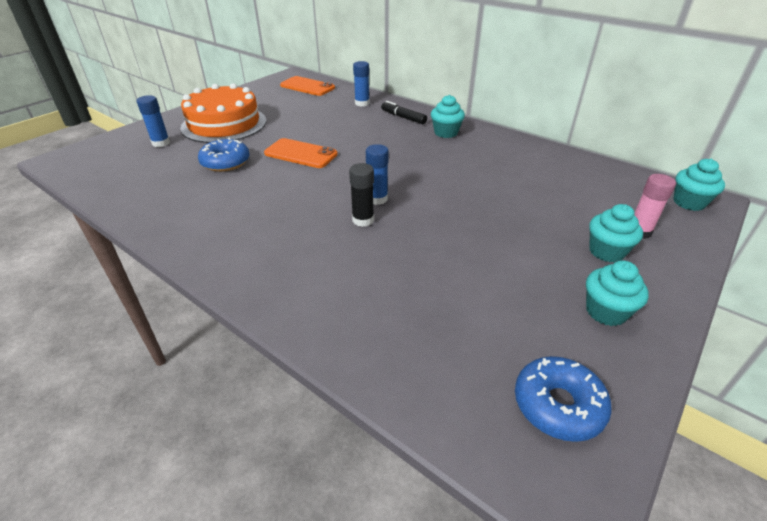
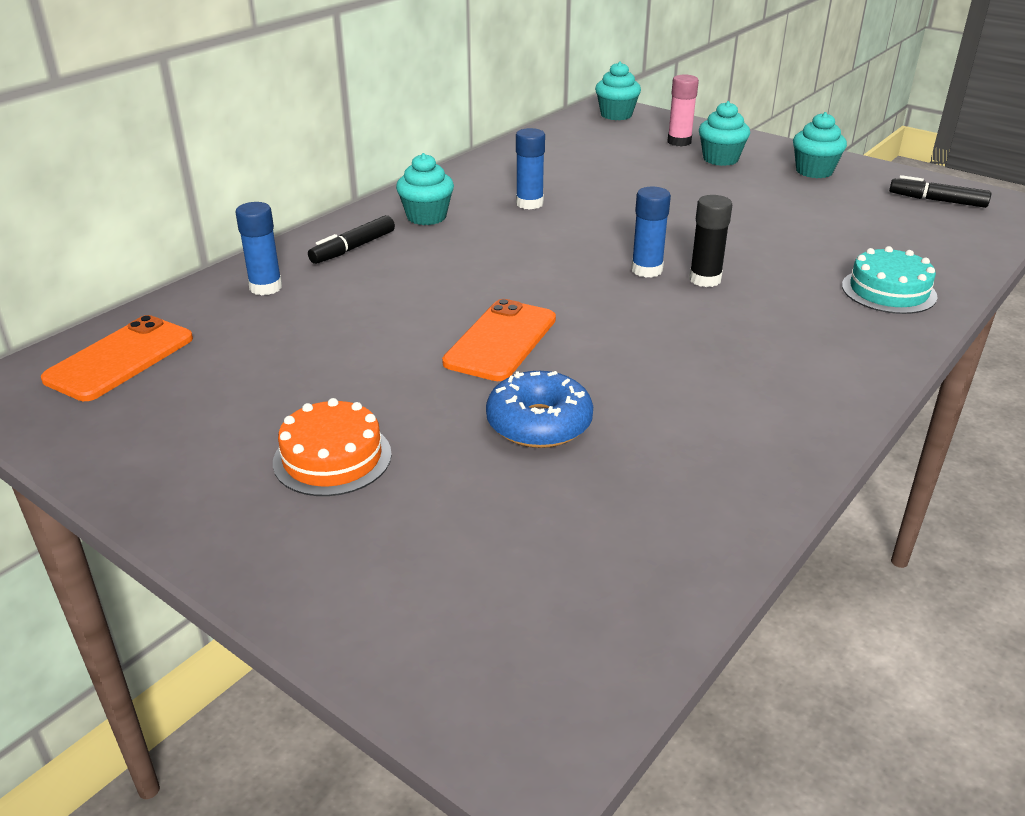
camera: 90 degrees left, 5 degrees down
blue glue stick [136,95,170,147] -> blue glue stick moved to [516,128,545,210]
orange cake [180,83,266,143] -> orange cake [273,398,392,496], size x0.54
blue donut [515,356,612,442] -> black marker [889,175,991,208]
none -> turquoise cake [842,246,937,314]

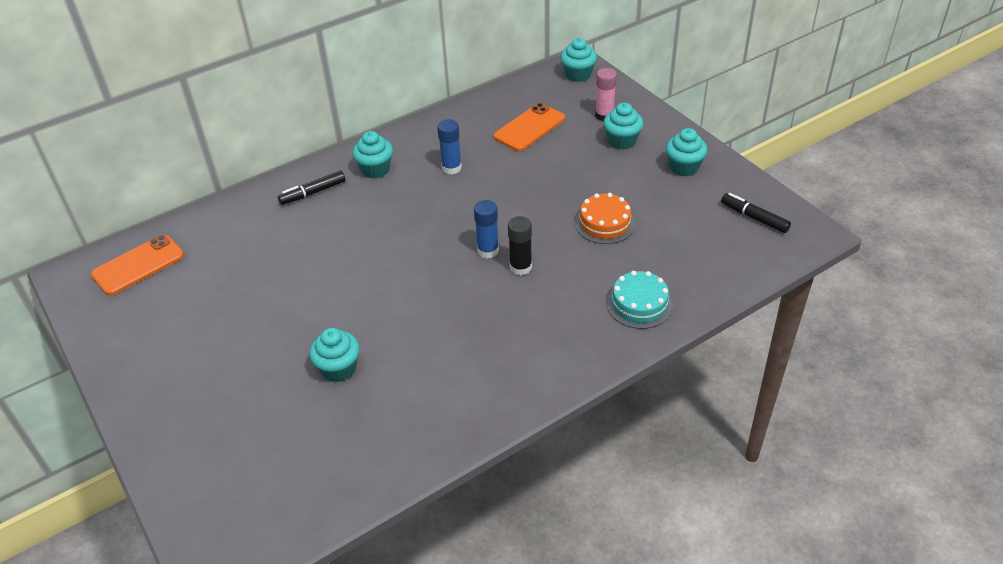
camera: 20 degrees right, 10 degrees up
blue glue stick [235,202,282,295] -> none
orange cake [273,398,392,496] -> orange cake moved to [575,193,635,244]
orange phone [442,299,556,381] -> orange phone moved to [494,103,565,151]
blue donut [486,371,593,448] -> turquoise cupcake [309,328,360,382]

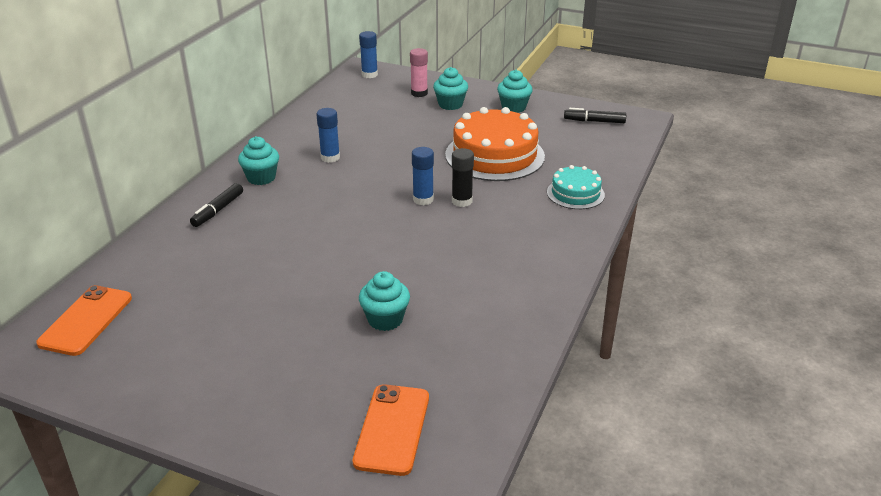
camera: 35 degrees left, 10 degrees down
orange phone [494,103,565,151] -> orange phone moved to [353,384,429,476]
turquoise cupcake [561,38,597,82] -> blue glue stick [359,31,378,78]
orange cake [575,193,635,244] -> orange cake [445,107,545,181], size x1.86

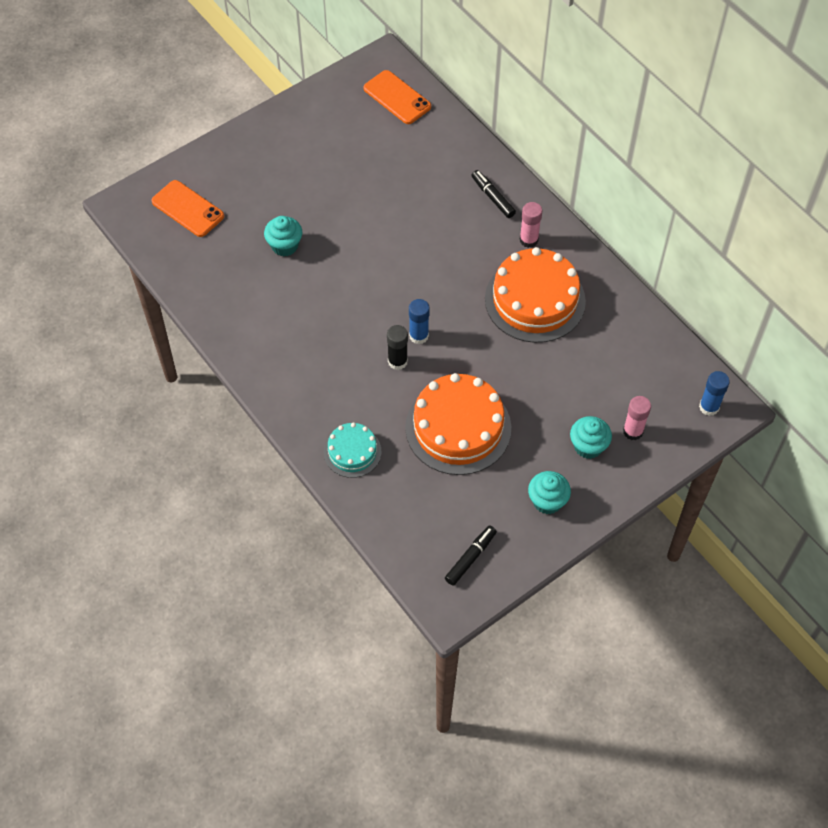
camera: 120 degrees right, 25 degrees up
turquoise cupcake [238,136,279,185] -> pink glue stick [520,202,542,248]
blue glue stick [316,108,340,163] -> orange cake [485,247,586,343]

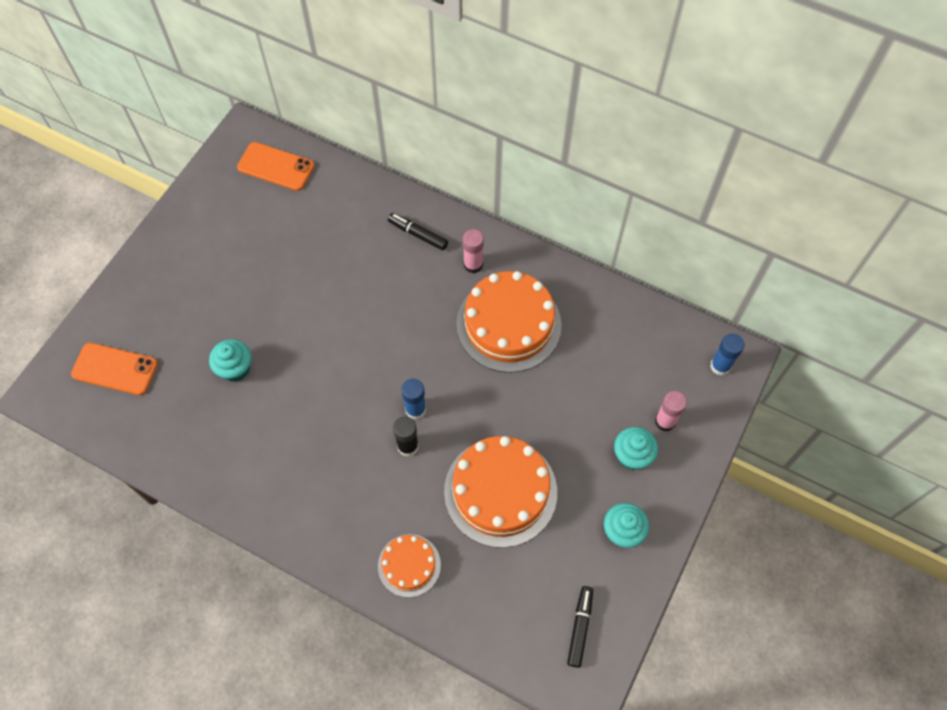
camera: 25 degrees left, 5 degrees up
turquoise cake [324,422,381,478] -> orange cake [378,534,441,597]

